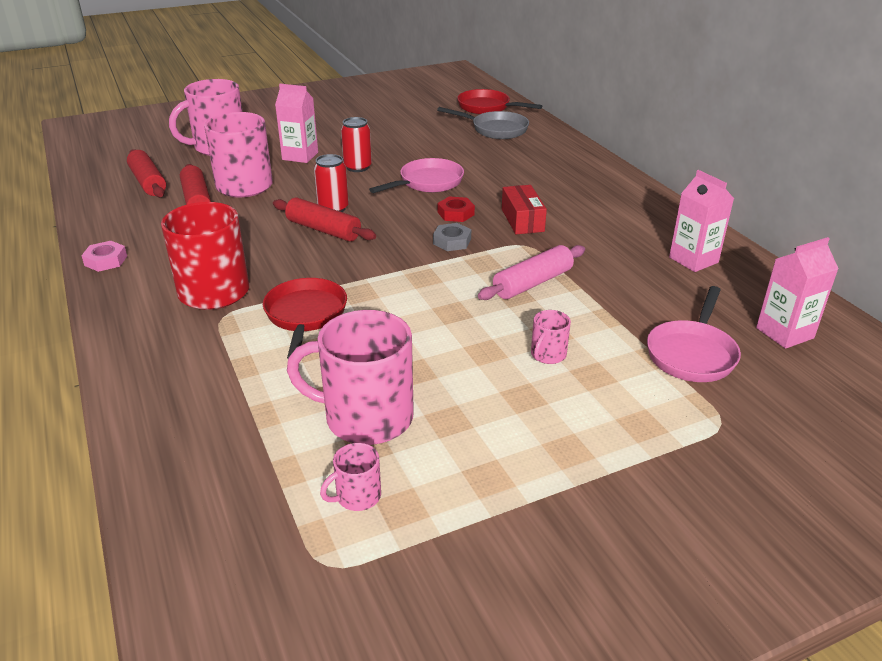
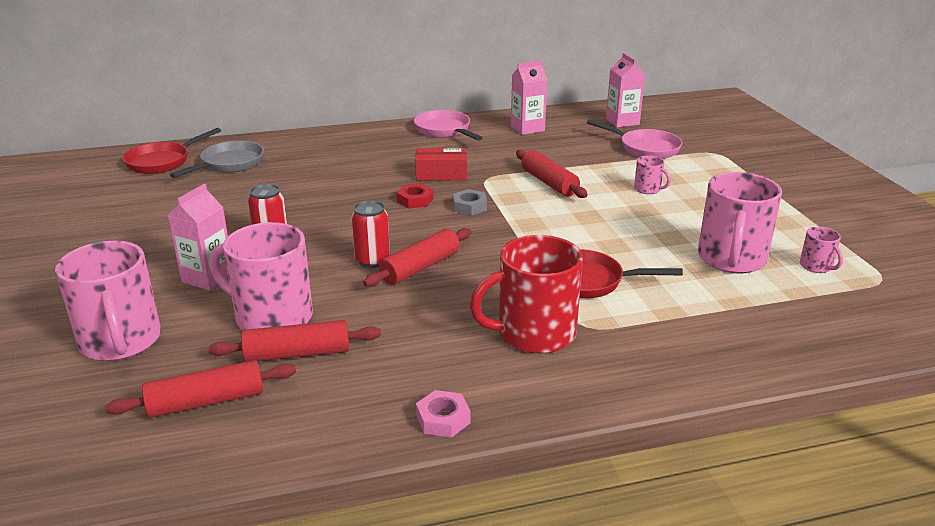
camera: 80 degrees left, 5 degrees down
pink pan [369,158,464,193] -> pink pan moved to [414,110,483,141]
pink rolling pin [478,245,585,300] -> red rolling pin [516,150,588,198]

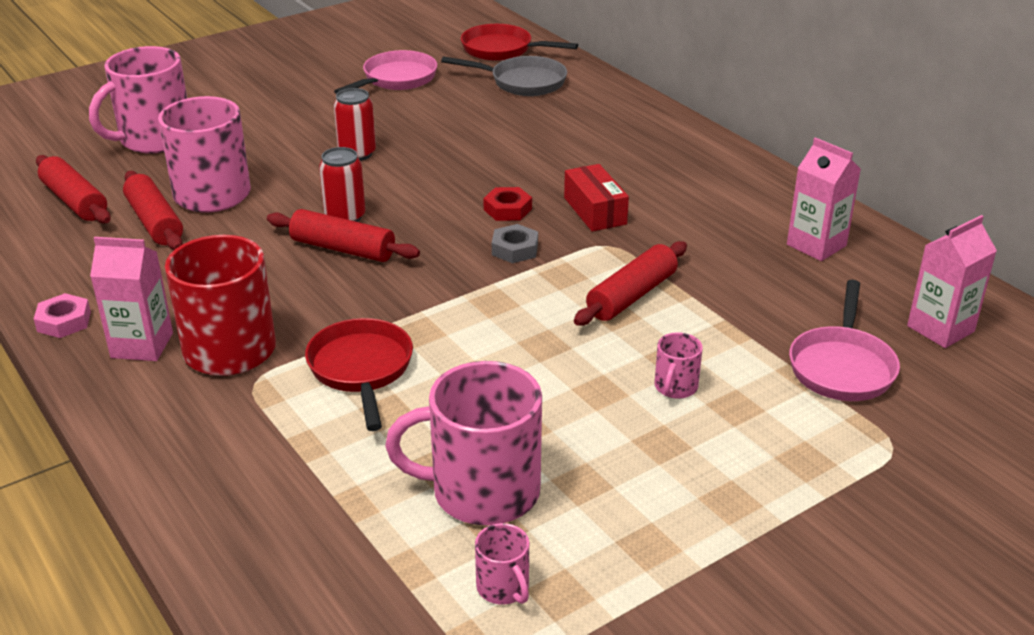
camera: 70 degrees right, 5 degrees up
pink carton [167,184,228,291] -> pink carton moved to [90,237,173,361]
pink pan [414,110,483,141] -> pink pan moved to [334,50,437,94]
pink mug [800,227,843,273] -> pink mug turned 75 degrees counterclockwise [475,523,529,605]

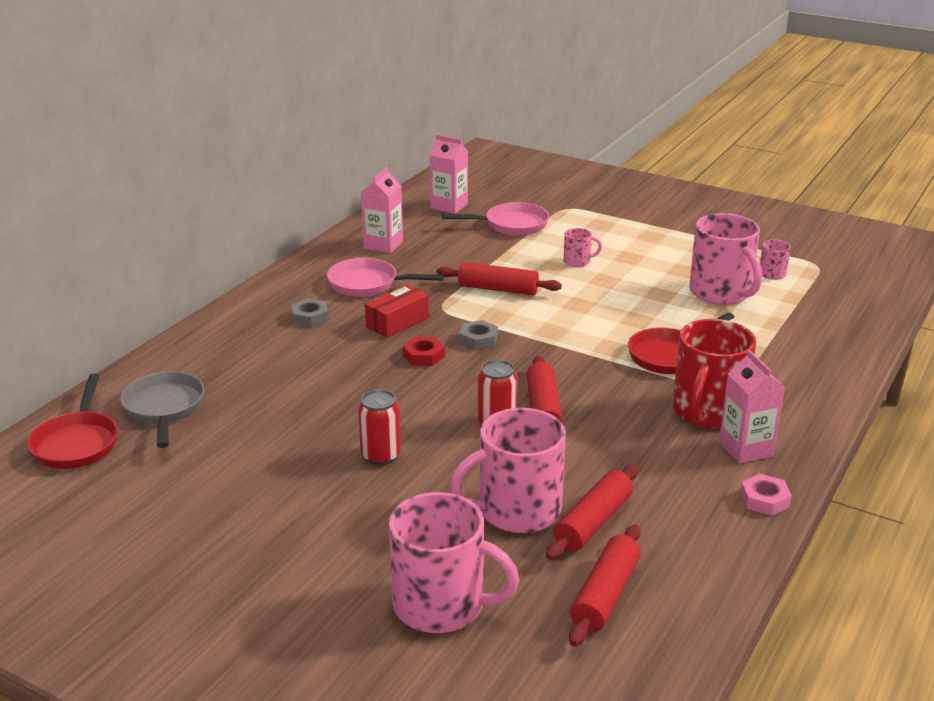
camera: 115 degrees left, 5 degrees down
pink pan [334,50,437,94] -> pink pan moved to [327,258,444,297]
none -> grey nut [292,298,328,327]

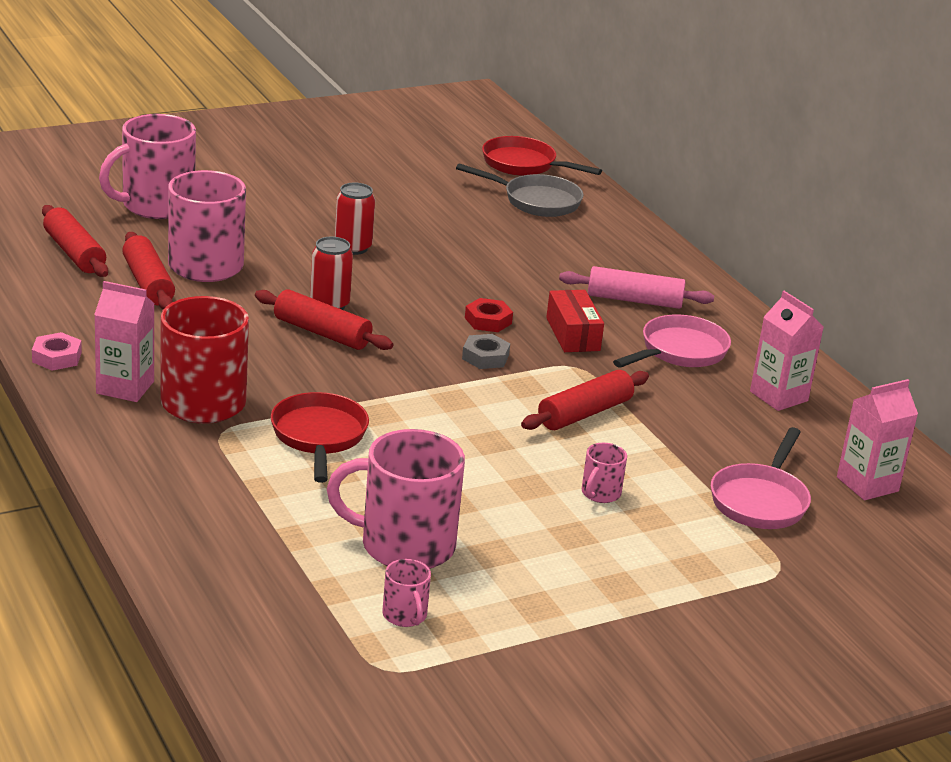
camera: 120 degrees right, 0 degrees up
grey nut [292,298,328,327] -> pink rolling pin [559,266,714,309]

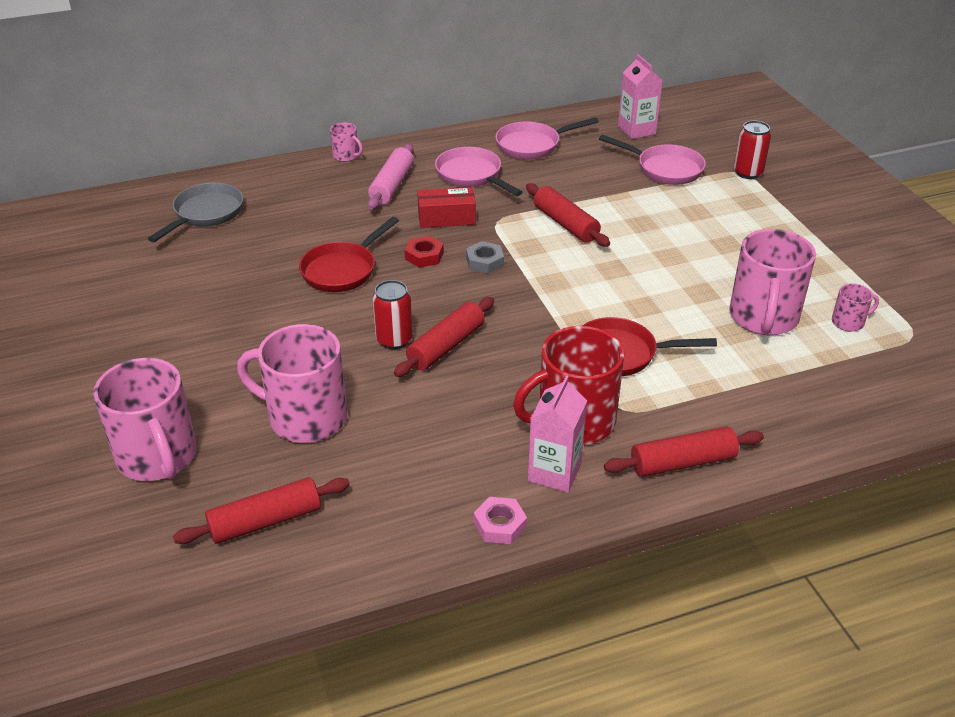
camera: 80 degrees left, 10 degrees up
red rolling pin [122,232,175,310] -> red rolling pin moved to [604,426,764,477]
red can [335,182,375,255] -> red can moved to [734,121,771,179]
red pan [482,136,602,176] -> red pan moved to [299,217,399,292]
pink mug [582,443,627,503] -> pink mug moved to [330,123,363,162]
pink carton [750,291,824,411] -> pink pan [495,117,599,160]

